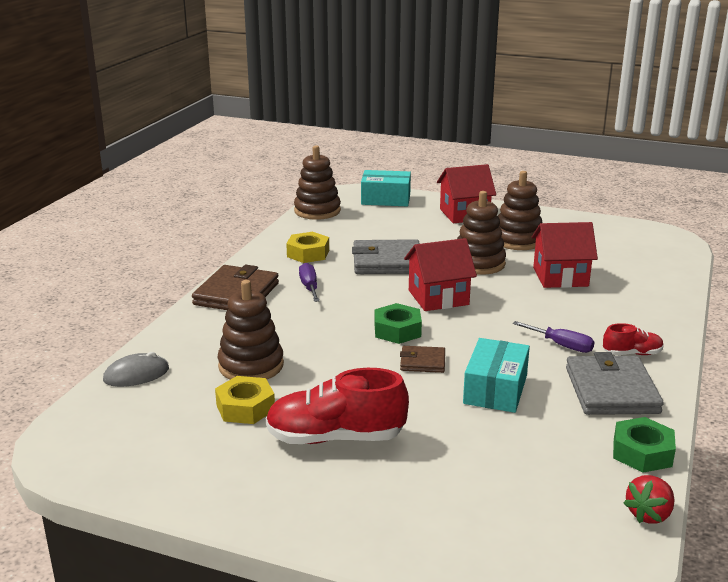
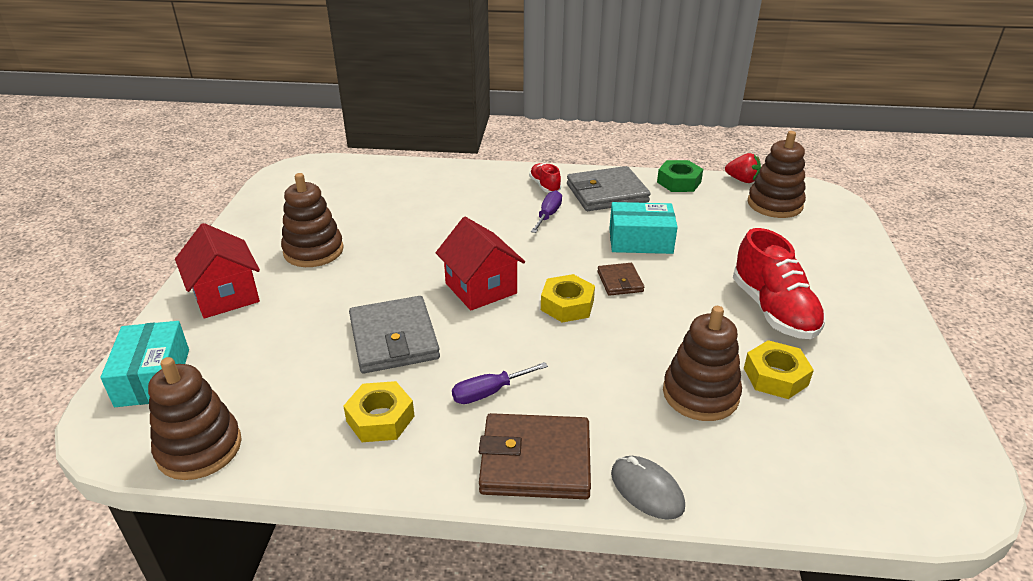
camera: 105 degrees left, 10 degrees up
grey mouse [103,352,169,387] -> grey mouse moved to [611,456,685,520]
green nut [375,303,422,344] -> yellow nut [541,274,595,323]
brown stacking toy [457,191,506,275] -> brown stacking toy moved to [748,131,806,218]
red house [532,222,598,288] -> none

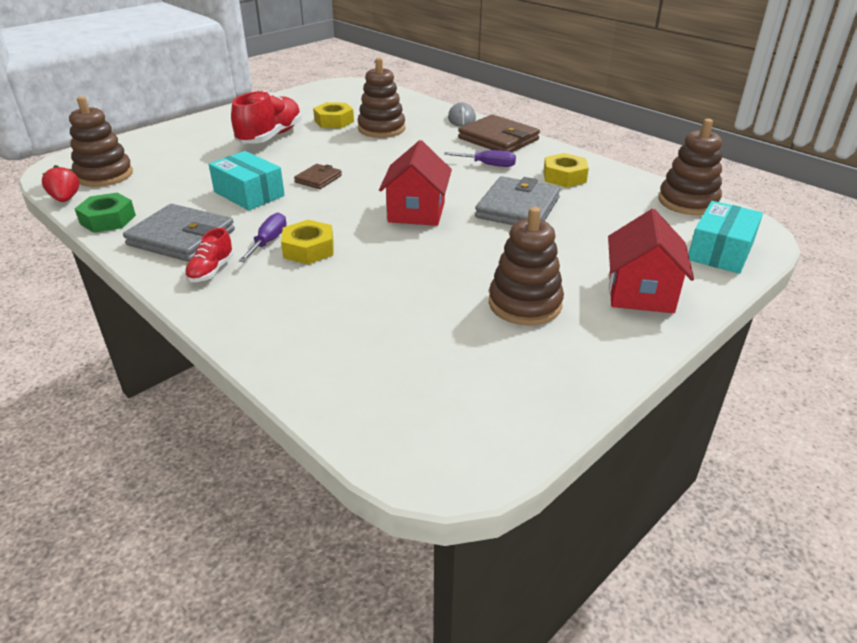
camera: 140 degrees left, 0 degrees up
purple screwdriver [531,190,562,233] -> purple screwdriver turned 135 degrees clockwise [239,213,287,262]
yellow nut [541,274,595,323] -> yellow nut moved to [281,220,333,264]

